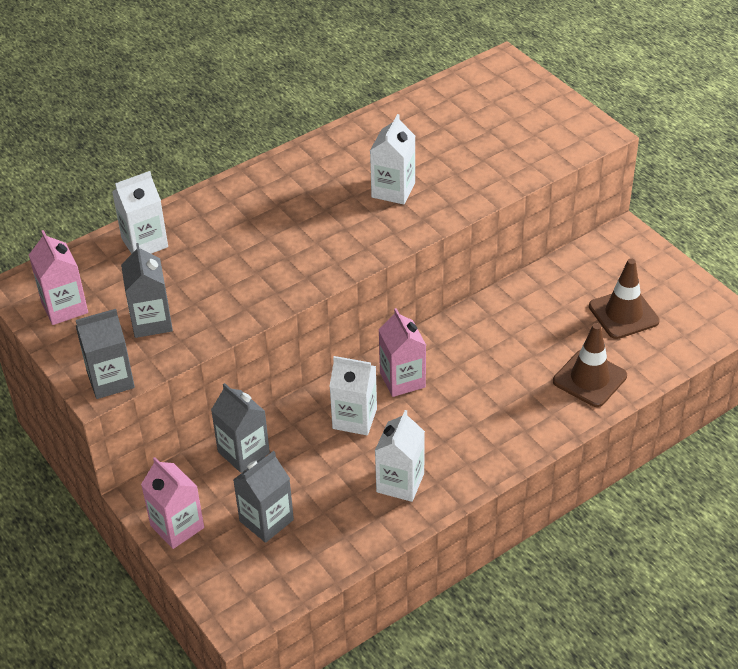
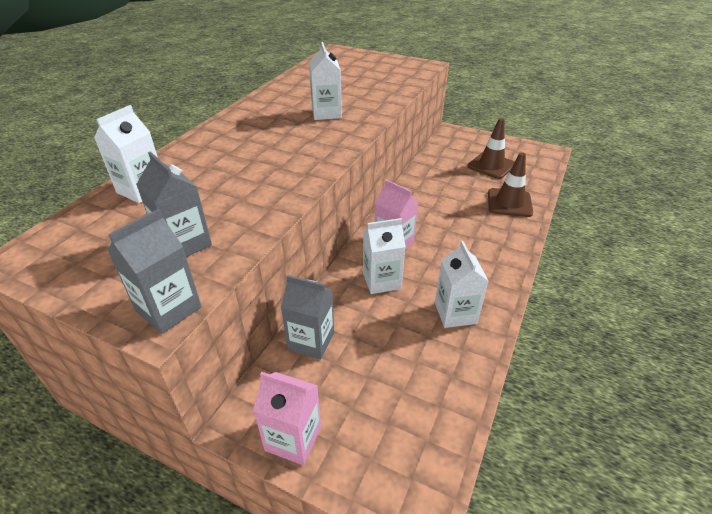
camera: 30 degrees left, 5 degrees down
pink carton [29,230,88,325] -> none
grey carton [233,451,294,543] -> none

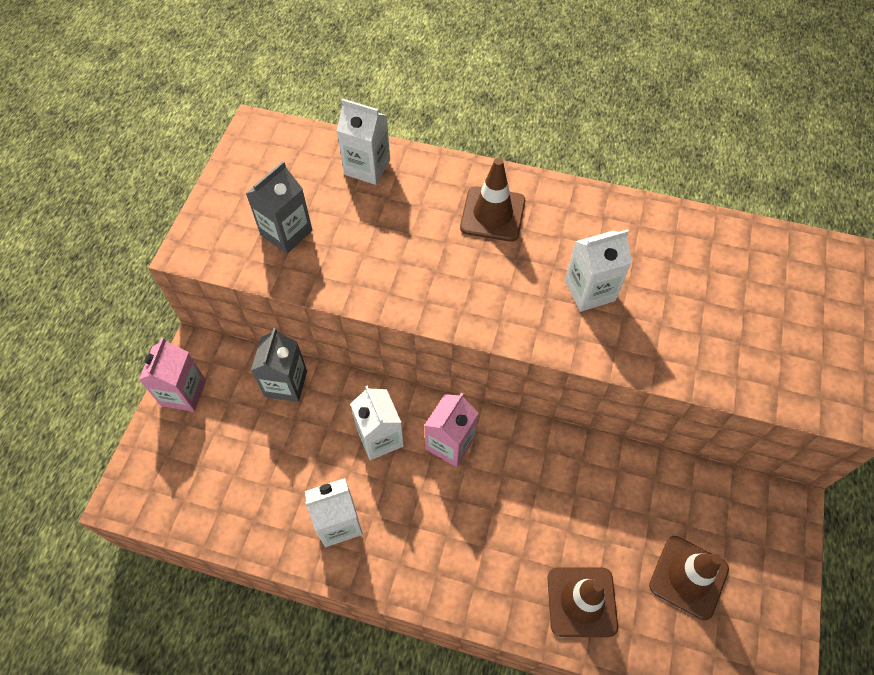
camera: 80 degrees right, 20 degrees up
grey carton [107,209,202,334] -> none
none -> brown traffic cone [460,158,525,242]

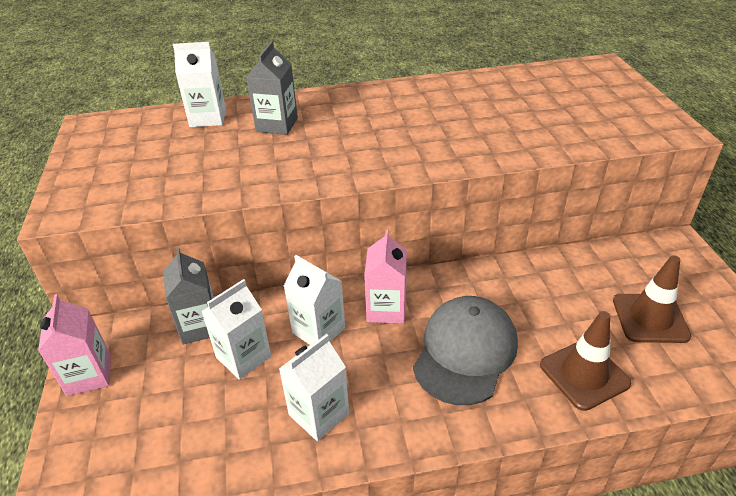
camera: 25 degrees left, 20 degrees down
grey carton [246,161,312,254] -> grey carton moved to [246,41,298,135]
brown traffic cone [460,158,525,242] -> none
white carton [565,229,632,312] -> white carton moved to [201,279,271,380]
none -> grey cap [413,296,518,405]

